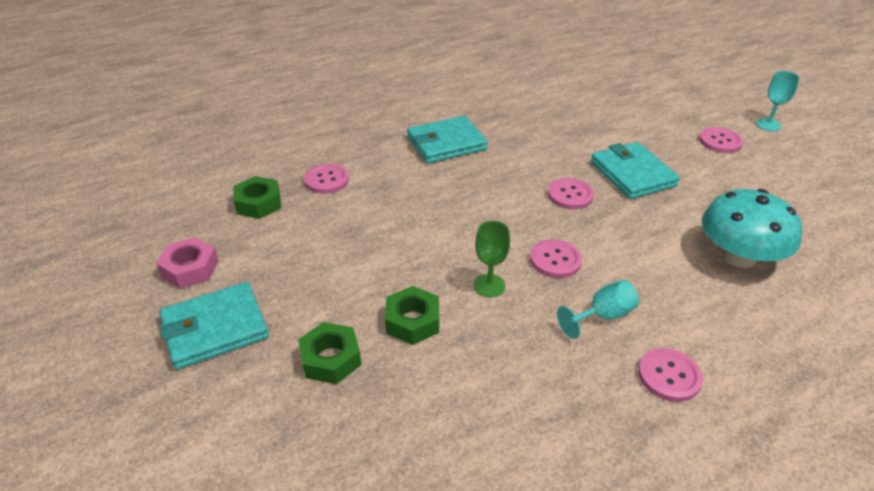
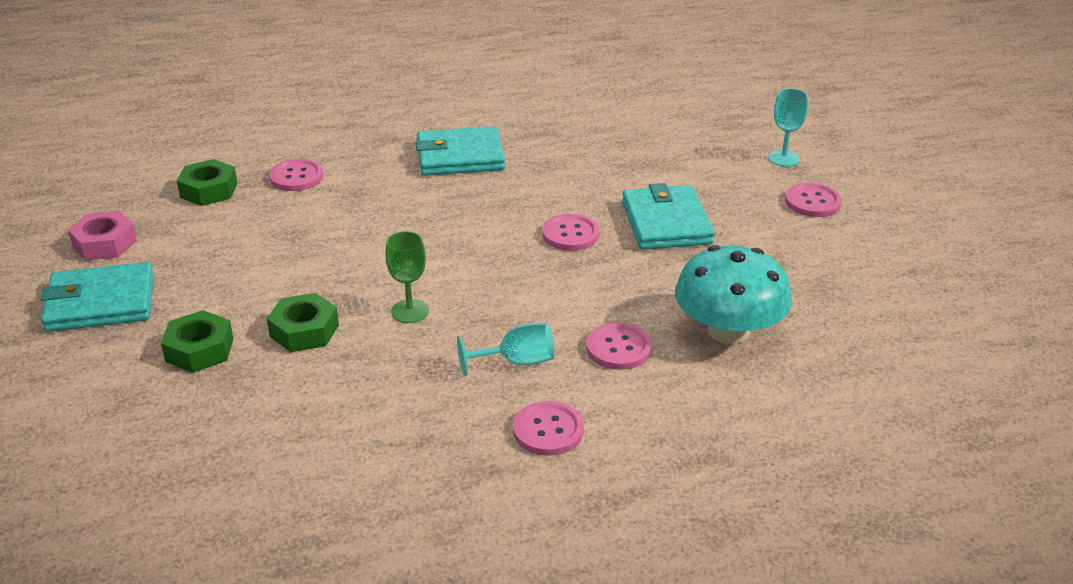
camera: 15 degrees right, 5 degrees down
pink button [530,239,582,278] -> pink button moved to [586,323,652,370]
turquoise goblet [756,71,800,131] -> turquoise goblet moved to [768,88,808,166]

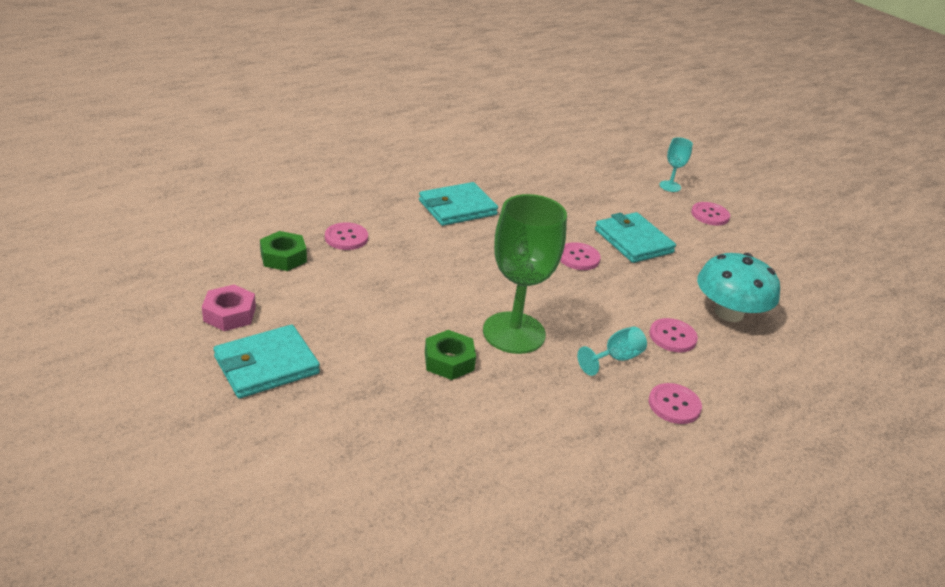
camera: 25 degrees left, 0 degrees up
green nut [161,310,234,373] -> none
green goblet [385,231,429,323] -> green goblet [483,194,567,354], size x2.18

